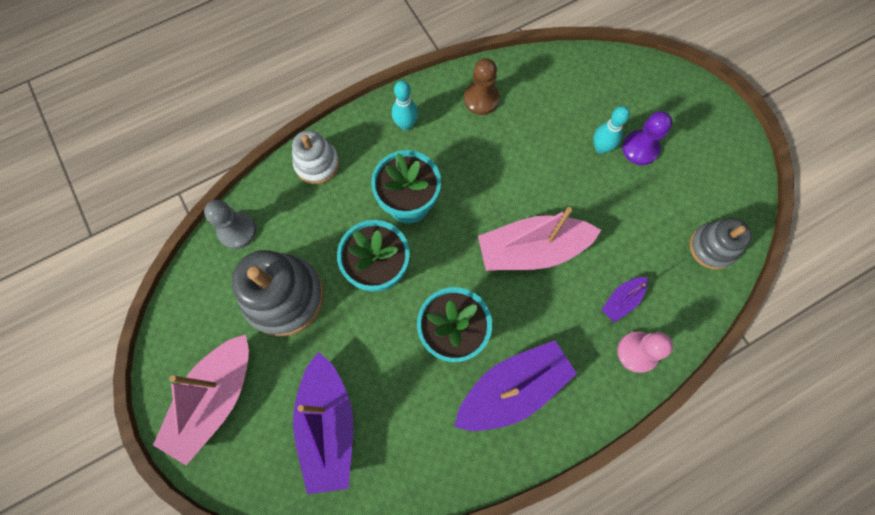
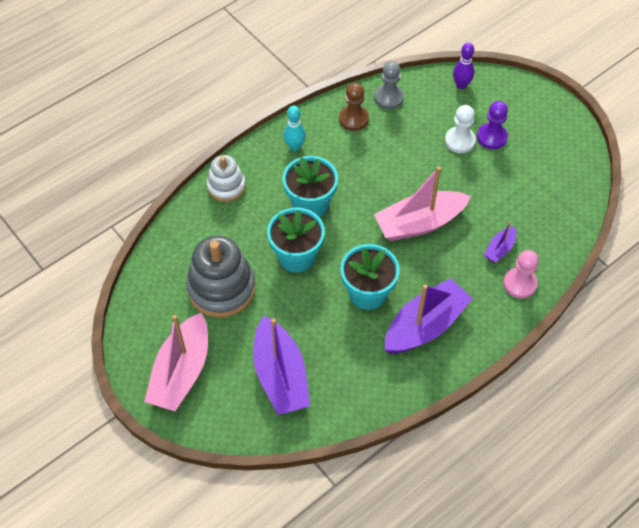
camera: 10 degrees left, 15 degrees down
grey pawn [204,200,256,249] -> grey pawn moved to [374,61,404,109]
turquoise bowling pin [593,106,630,154] -> white pawn [445,105,476,153]
grey stacking toy [689,218,752,270] -> none
none -> purple bowling pin [453,43,474,89]

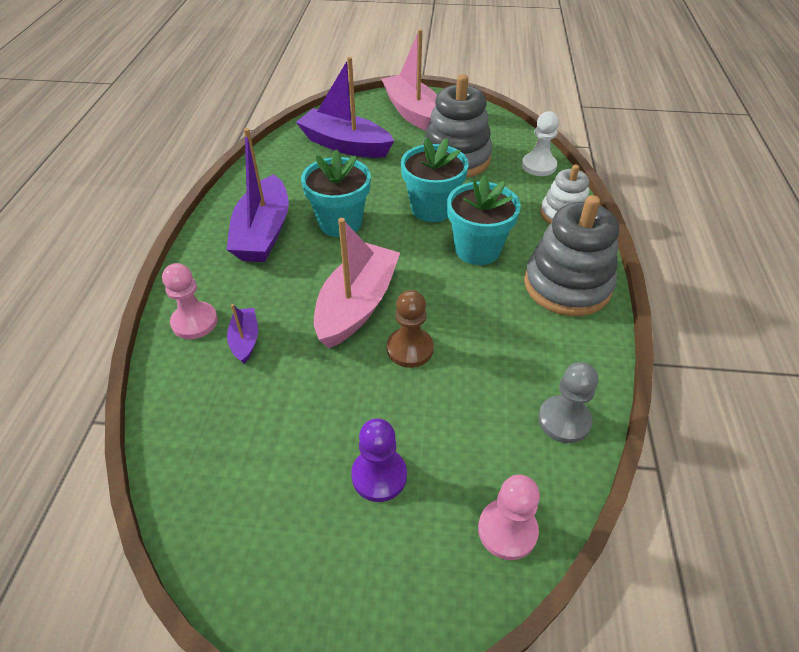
camera: 135 degrees right, 10 degrees down
turquoise bowling pin [284,105,306,151] -> grey stacking toy [524,195,619,316]
brown pawn [339,83,369,131] -> brown pawn moved to [387,290,434,368]
white pawn [445,105,476,153] -> white pawn moved to [522,111,559,176]
purple bowling pin [453,43,474,89] -> pink pawn [478,474,540,560]

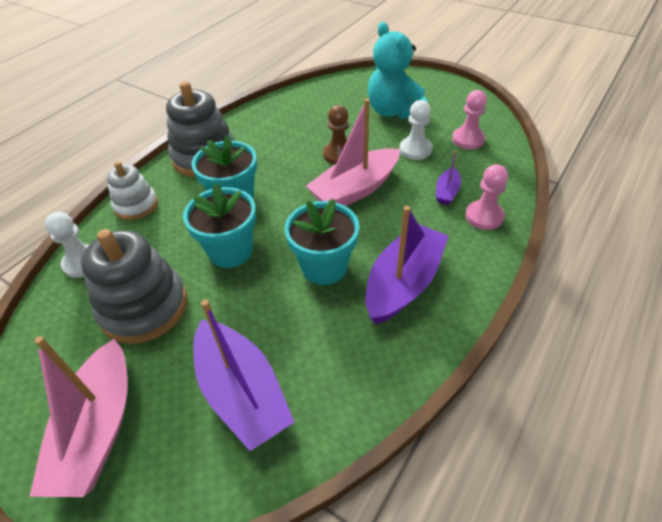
camera: 150 degrees left, 0 degrees up
purple pawn [351,418,407,502] -> turquoise teddy bear [368,22,428,119]
pink pawn [478,474,540,560] -> pink pawn moved to [452,90,487,149]
grey pawn [538,362,598,443] -> none
none -> white pawn [400,100,432,160]

